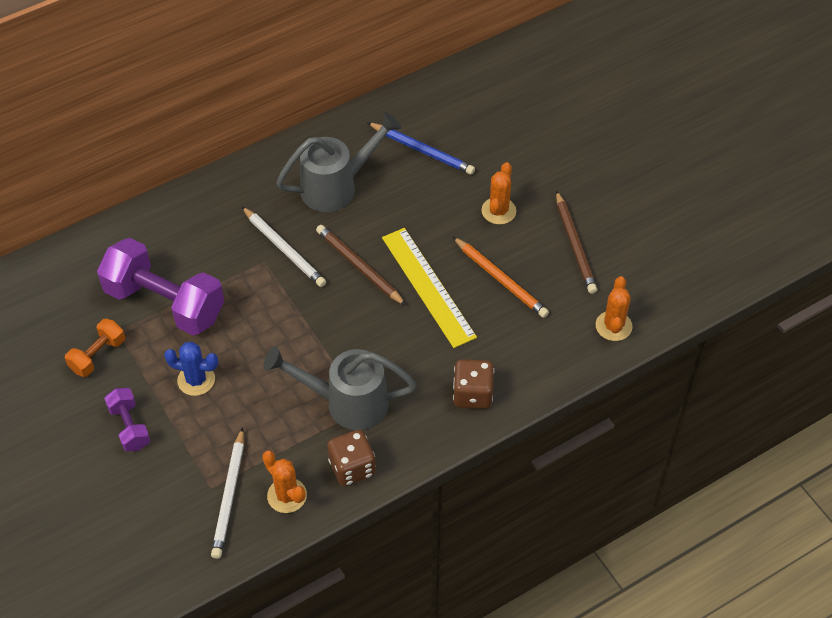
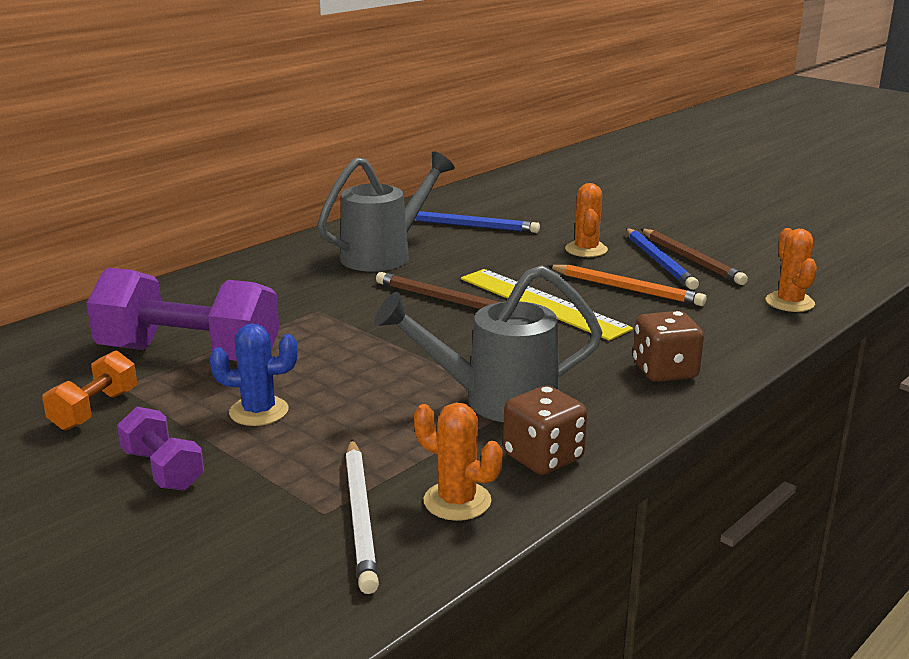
camera: 15 degrees left, 30 degrees down
white pencil [242,207,326,287] -> none
none -> blue pencil [626,228,699,290]

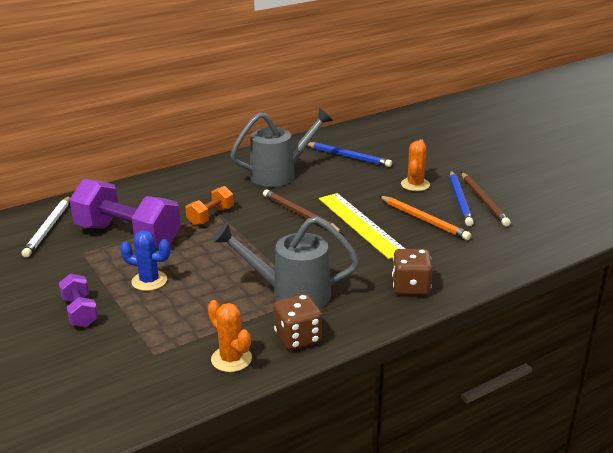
camera: 15 degrees right, 5 degrees up
orange dumbbell [42,350,137,431] -> orange dumbbell moved to [185,186,234,226]
white pencil [346,439,379,594] -> white pencil moved to [22,196,70,257]
orange cactus [766,228,817,312] -> none

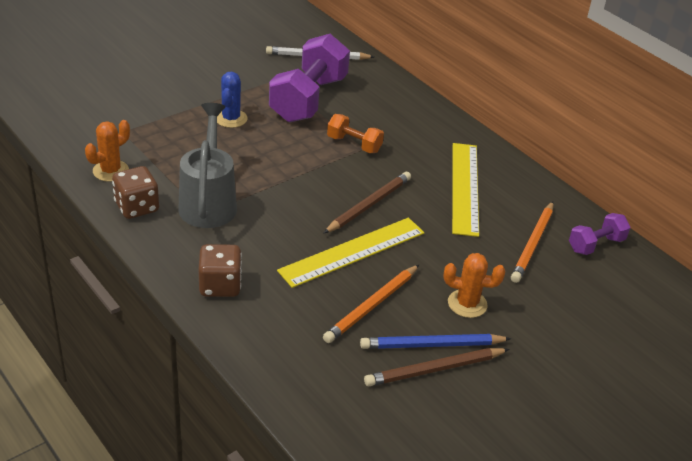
camera: 80 degrees right, 10 degrees up
purple dumbbell [59,273,98,327] -> purple dumbbell moved to [569,213,631,255]
grey watering can [230,108,333,187] -> yellow ruler [452,143,479,237]
blue pencil [307,142,392,167] -> orange pencil [511,202,553,283]

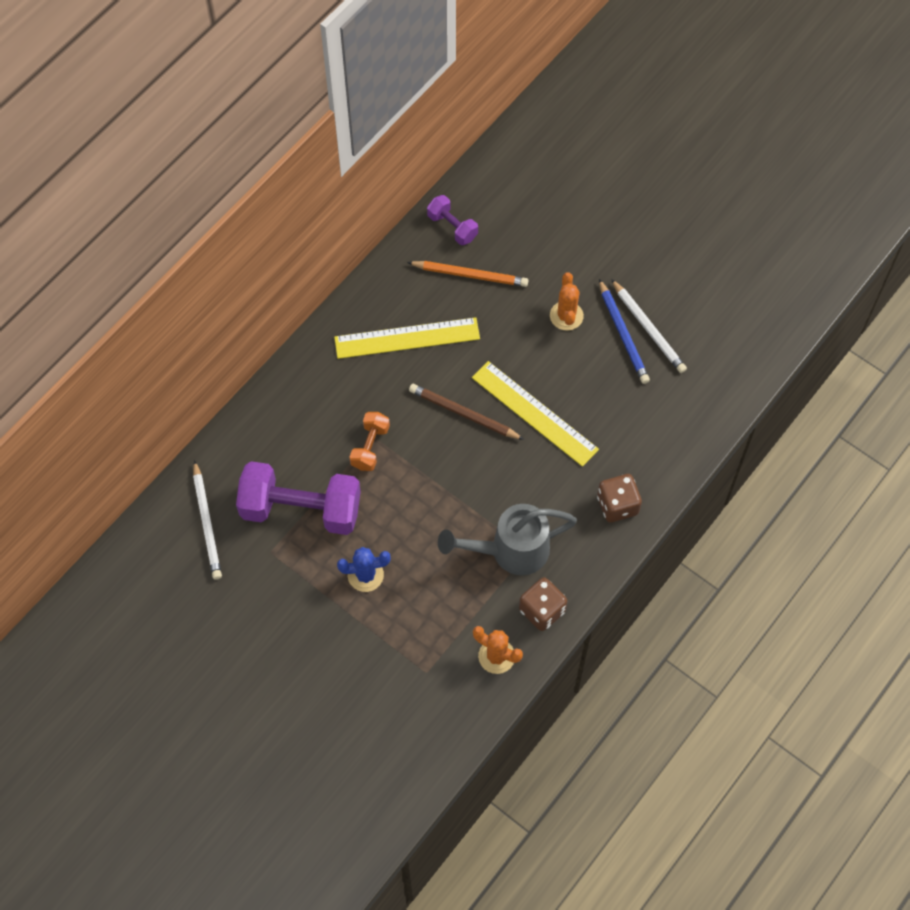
camera: 100 degrees left, 25 degrees up
orange pencil [323,265,419,343] -> none
brown pencil [364,348,509,386] -> white pencil [611,279,687,373]

